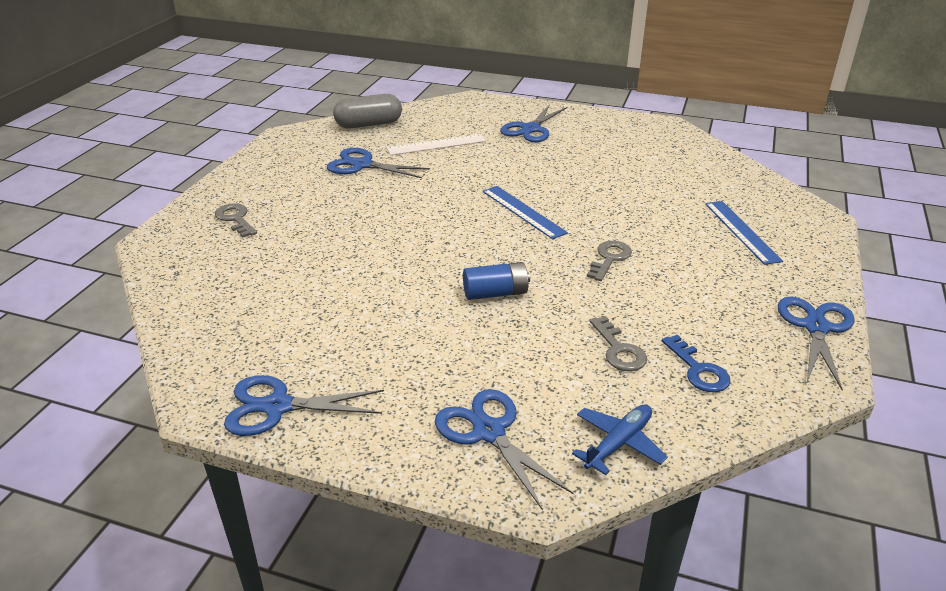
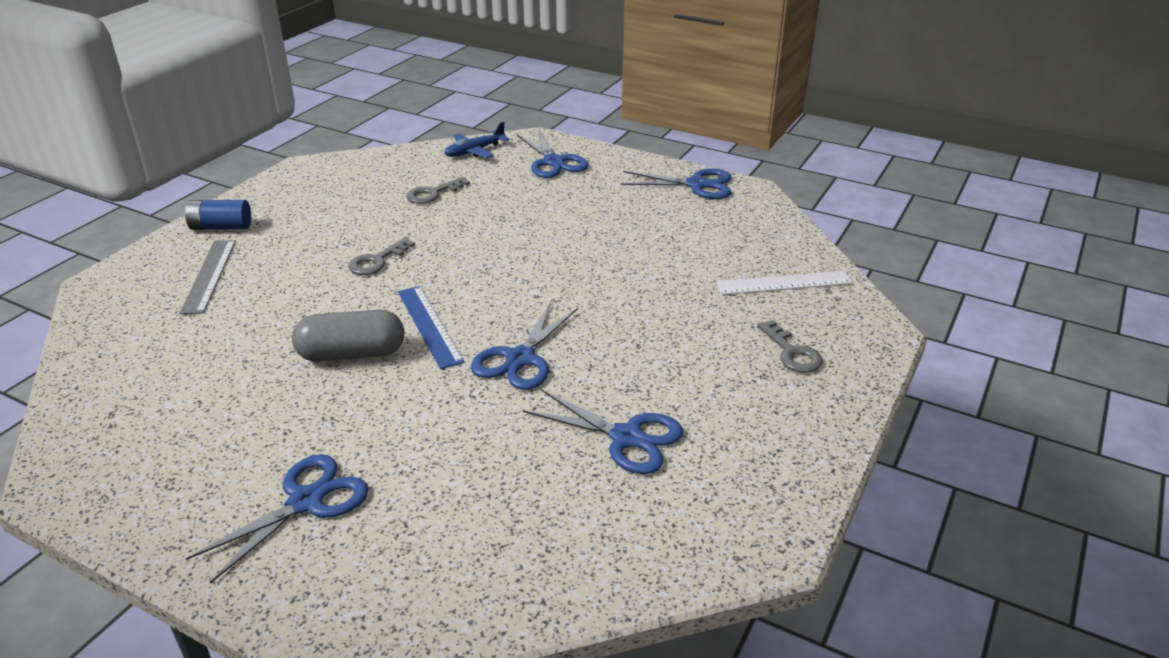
camera: 170 degrees left, 0 degrees up
grey capsule [333,94,402,129] -> grey capsule moved to [292,310,405,362]
white ruler [387,134,486,155] -> white ruler moved to [716,271,853,295]
blue battery [463,262,530,300] -> blue battery moved to [185,200,251,230]
grey key [590,316,647,371] -> grey key turned 120 degrees counterclockwise [406,177,470,204]
blue key [662,335,731,392] -> none
blue ruler [705,201,783,265] -> grey ruler [180,240,236,314]
blue scissors [778,296,855,390] -> blue scissors moved to [471,302,578,390]

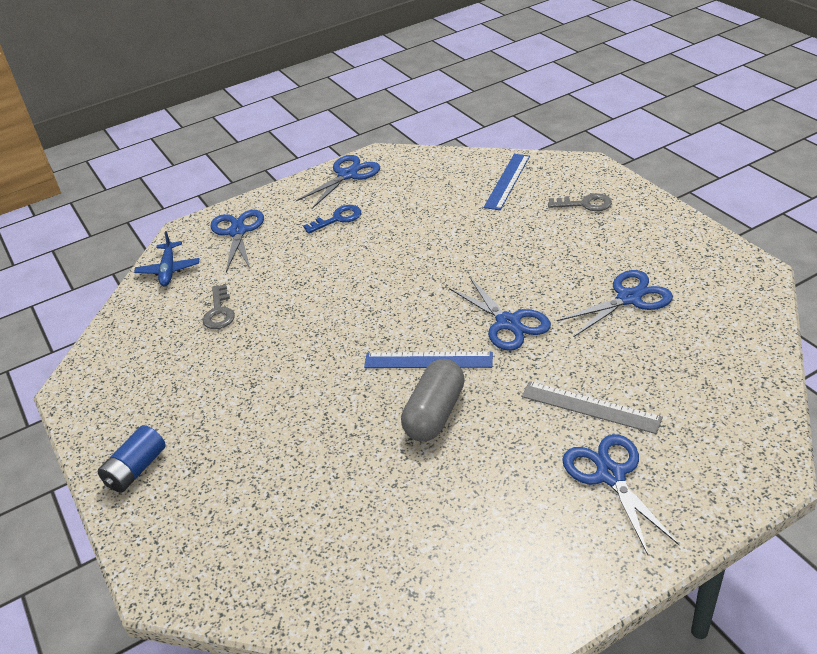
camera: 55 degrees left, 5 degrees up
grey ruler [180,240,236,314] -> grey ruler moved to [521,381,663,434]
grey key [348,237,415,275] -> none
blue scissors [517,130,589,178] -> blue scissors turned 105 degrees counterclockwise [211,210,264,272]
white ruler [716,271,853,295] -> blue ruler [484,154,530,210]
none -> blue key [303,205,361,234]

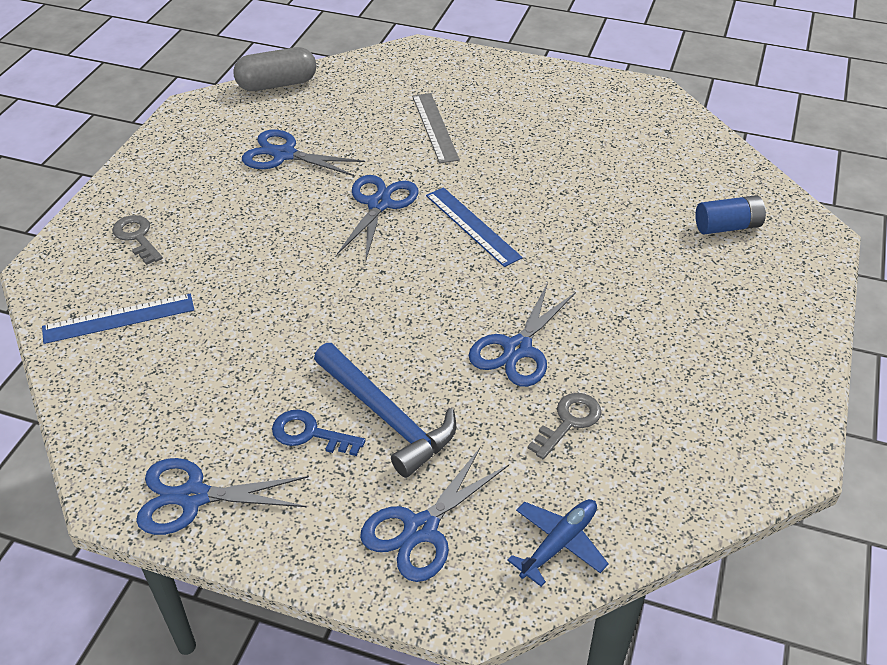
camera: 135 degrees left, 5 degrees up
blue battery [98,425,166,493] -> blue battery moved to [695,195,766,234]
grey capsule [401,359,465,441] -> grey capsule moved to [233,47,316,91]
blue scissors [562,434,680,555] -> blue scissors moved to [468,283,576,387]
none -> blue hammer [314,343,456,478]

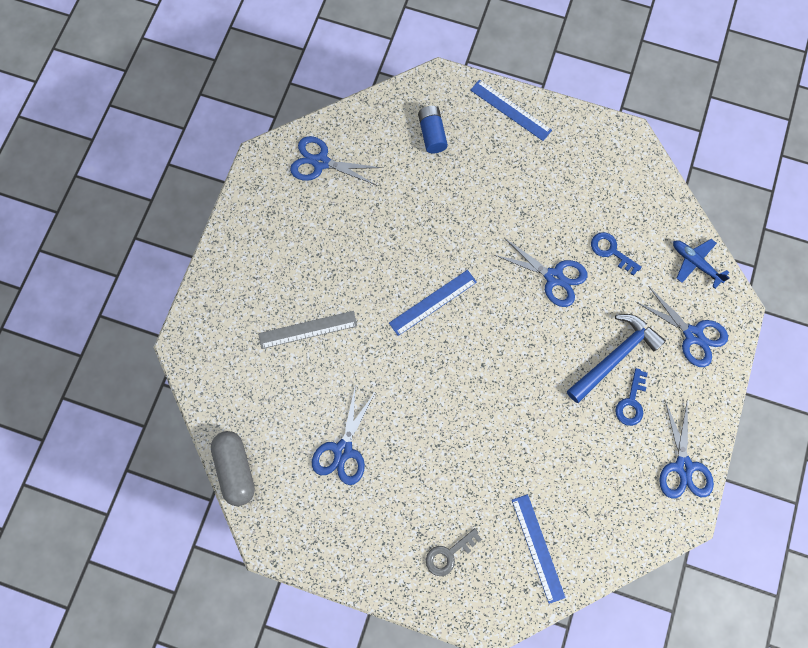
camera: 90 degrees left, 30 degrees up
blue scissors [337,175,419,259] -> blue scissors moved to [290,136,382,185]
grey key [528,393,602,459] -> blue key [591,232,642,276]
none -> blue ruler [470,79,552,141]

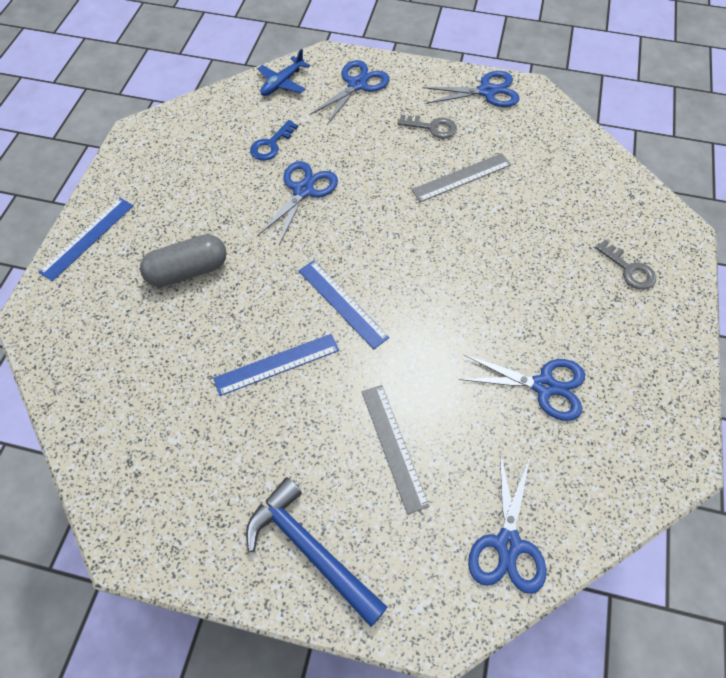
camera: 95 degrees left, 15 degrees down
grey capsule [211,431,255,506] -> grey capsule moved to [140,234,227,287]
blue scissors [290,136,382,185] -> blue scissors moved to [468,452,546,594]
blue battery [418,106,448,154] -> none
blue ruler [512,494,566,604] -> blue ruler moved to [213,334,339,396]
blue hammer [567,314,666,403] -> blue hammer moved to [246,477,388,627]
blue key [615,368,648,426] -> grey key [397,115,457,139]
none -> grey ruler [411,153,511,202]

